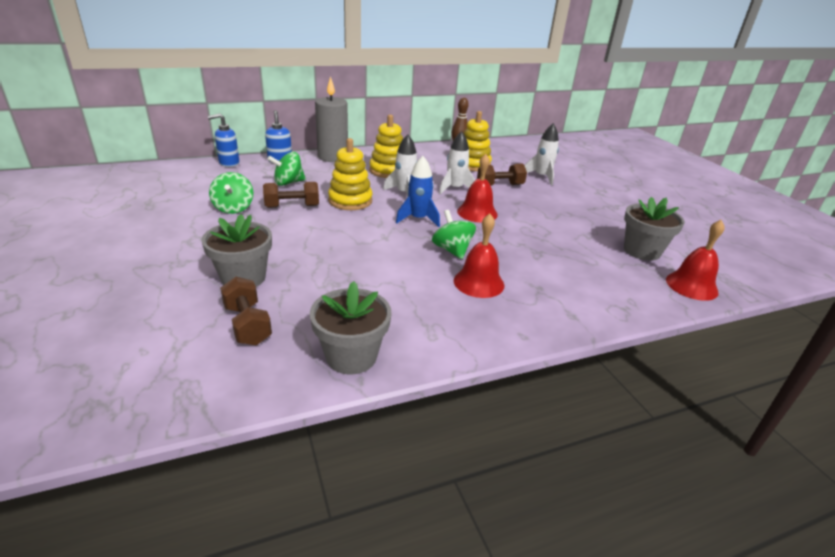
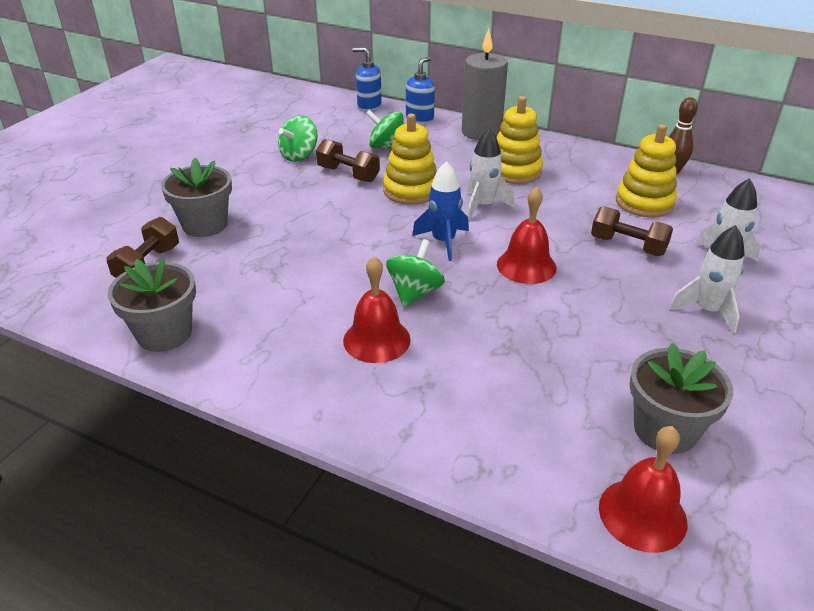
camera: 50 degrees right, 5 degrees up
white rocket [439,131,475,194] -> white rocket moved to [669,225,745,334]

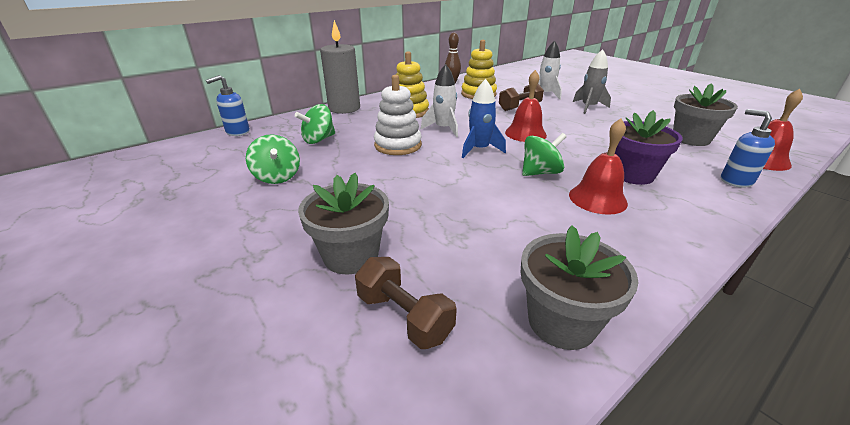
camera: 65 degrees left, 5 degrees down
brown dumbbell [316,139,380,182] -> none
yellow stacking toy [383,113,437,205] -> white stacking toy [374,75,422,155]
green spinning top [386,239,445,307] -> green spinning top turned 105 degrees clockwise [522,133,567,176]
blue soap dispenser [406,57,435,124] -> blue soap dispenser moved to [721,109,775,188]
white rocket [669,225,745,334] -> grey rocket [573,49,611,114]
none -> purple flower pot [615,110,683,185]

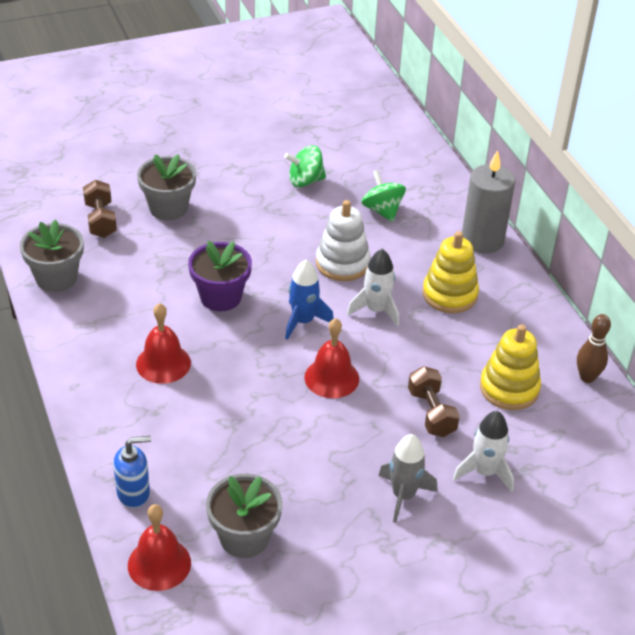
camera: 105 degrees right, 10 degrees up
blue soap dispenser [206,75,250,136] -> none
brown dumbbell [355,257,457,349] -> brown dumbbell turned 75 degrees counterclockwise [83,180,117,238]
green spinning top [522,133,567,176] -> none
purple flower pot [615,110,683,185] -> purple flower pot moved to [188,241,252,311]

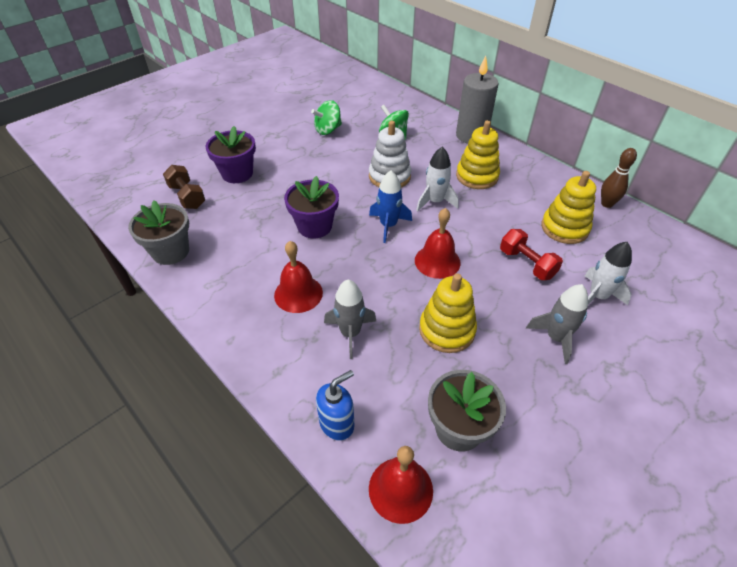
camera: 20 degrees left, 5 degrees up
grey flower pot [137,154,196,220] -> purple flower pot [206,126,256,183]
brown dumbbell [408,366,460,437] -> red dumbbell [500,229,563,280]
none -> grey rocket [324,280,376,359]
none -> yellow stacking toy [419,273,477,353]

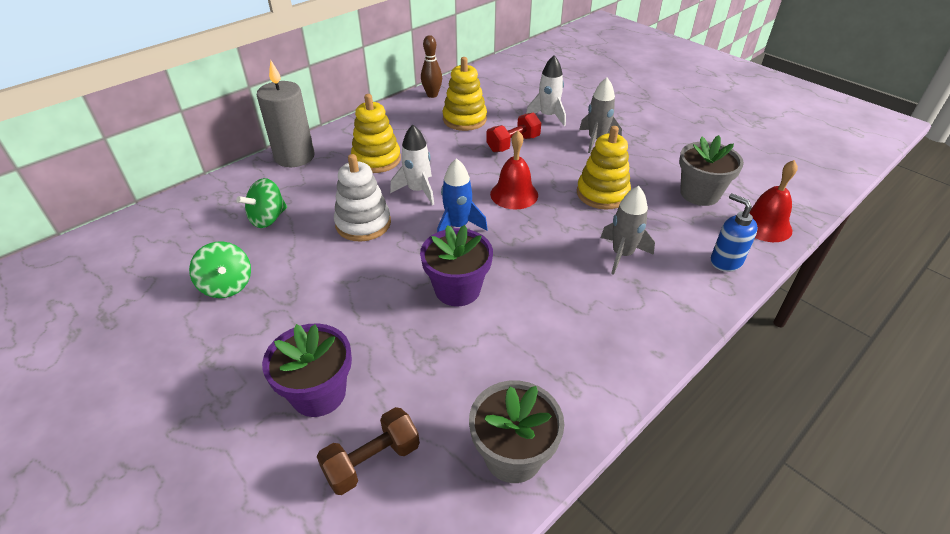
camera: 90 degrees left, 5 degrees down
red bell [274,241,323,313] -> none

